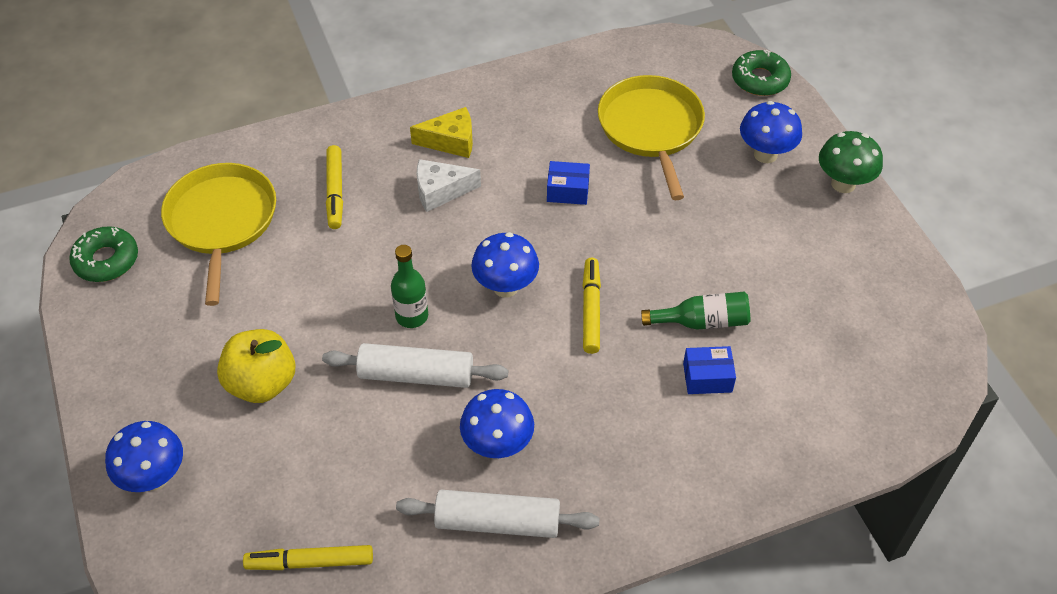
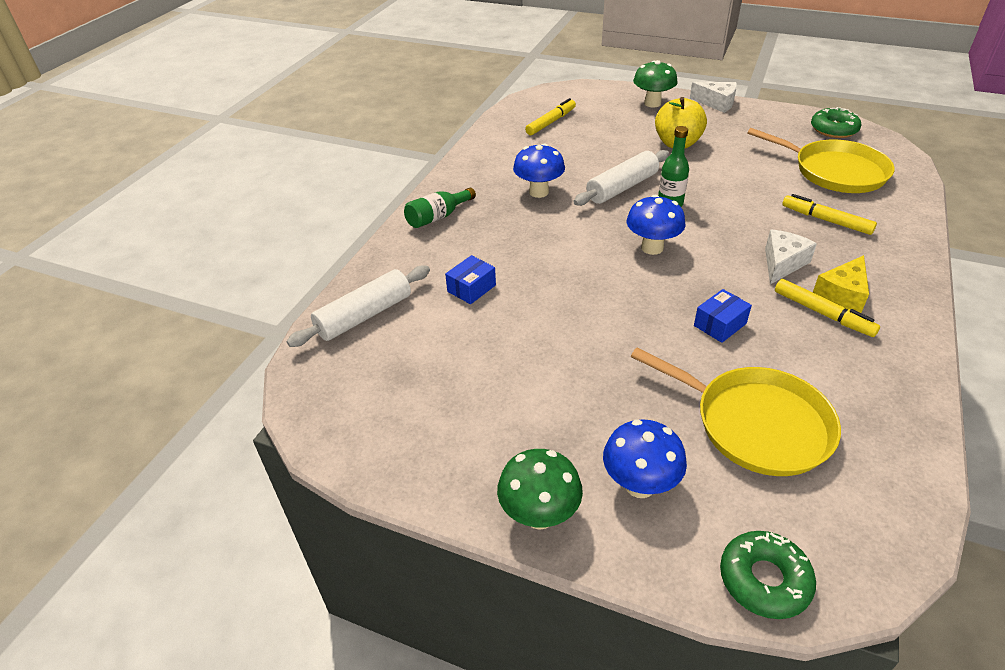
camera: 135 degrees right, 10 degrees down
blue mushroom [105,421,183,492] -> green mushroom [633,60,678,108]
white rolling pin [396,490,599,538] -> white rolling pin moved to [287,265,430,347]
yellow marker [583,258,601,354] -> yellow marker moved to [775,279,880,337]
green bottle [641,292,750,330] -> green bottle moved to [404,188,476,228]
none -> white cheese [690,82,737,113]

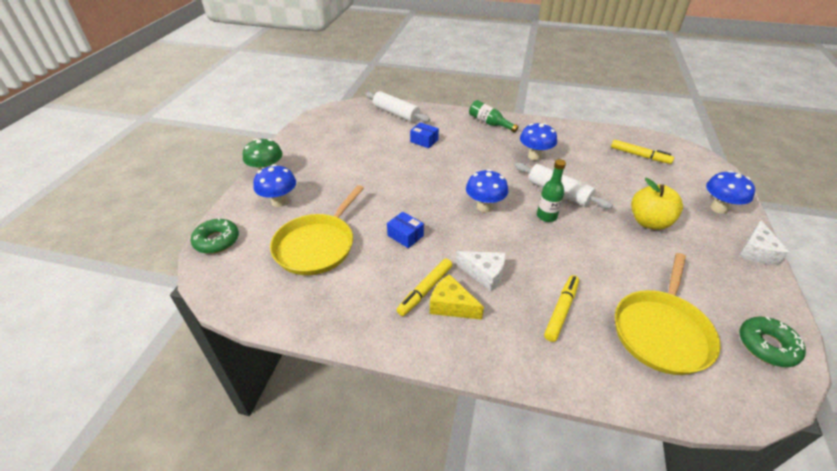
camera: 80 degrees right, 0 degrees up
green mushroom [633,60,678,108] -> blue mushroom [706,171,755,214]

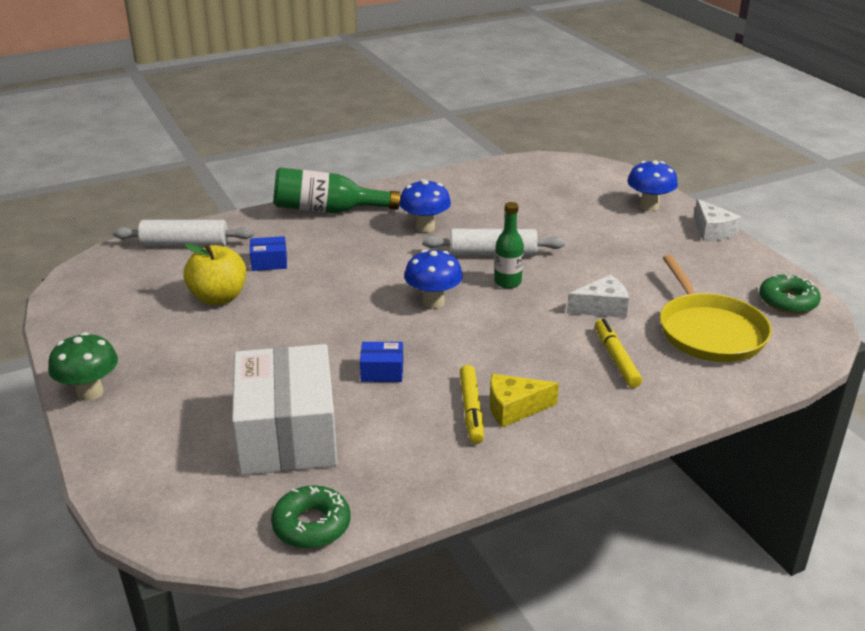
camera: 40 degrees left, 10 degrees down
green donut [191,218,239,254] -> green donut moved to [271,485,351,549]
blue mushroom [253,164,296,207] -> none
yellow pan [270,185,364,275] -> white box [232,344,338,475]
white cheese [456,251,506,291] -> white cheese moved to [567,275,629,318]
green bottle [469,100,518,133] -> green bottle [273,167,400,213], size x1.61
yellow marker [611,140,674,164] -> none
yellow apple [631,178,683,230] -> yellow apple moved to [184,243,246,305]

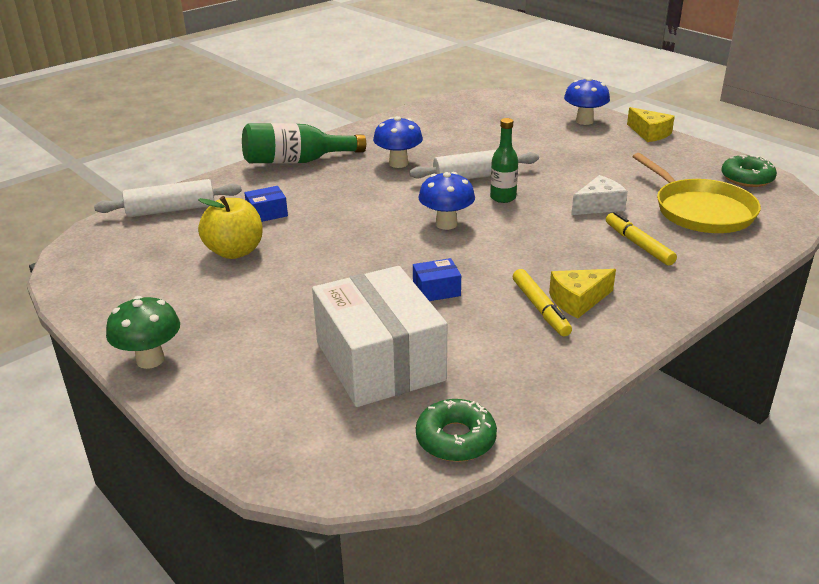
camera: 15 degrees left, 0 degrees up
white cheese [694,199,741,242] -> yellow cheese [627,107,675,142]

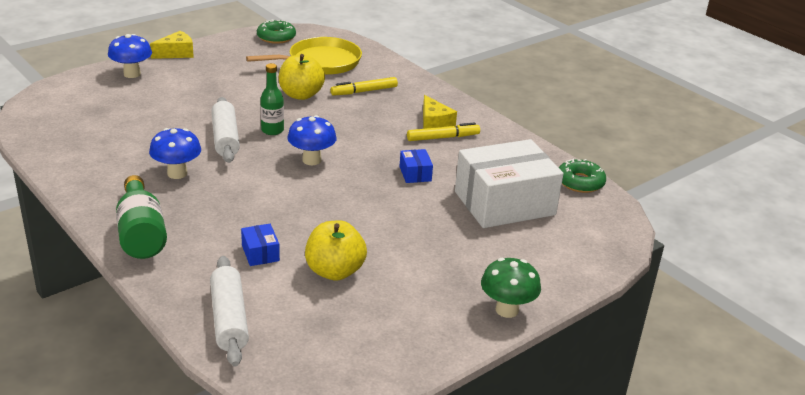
camera: 90 degrees left, 0 degrees up
white cheese [571,175,628,215] -> yellow apple [279,54,325,100]

